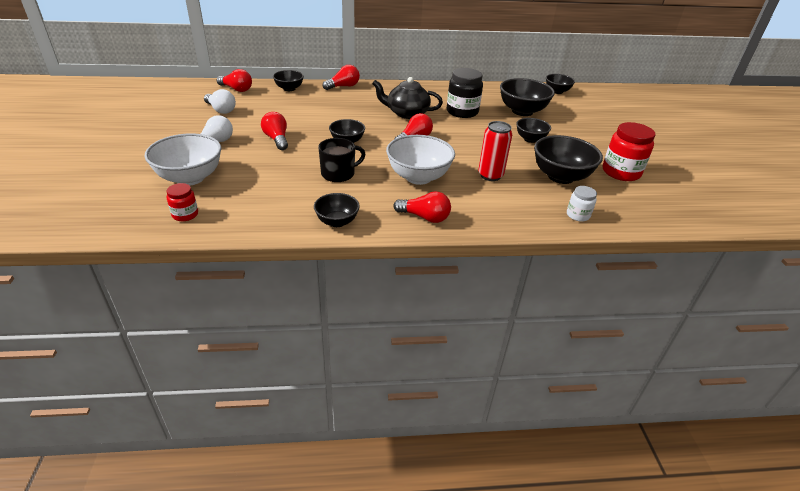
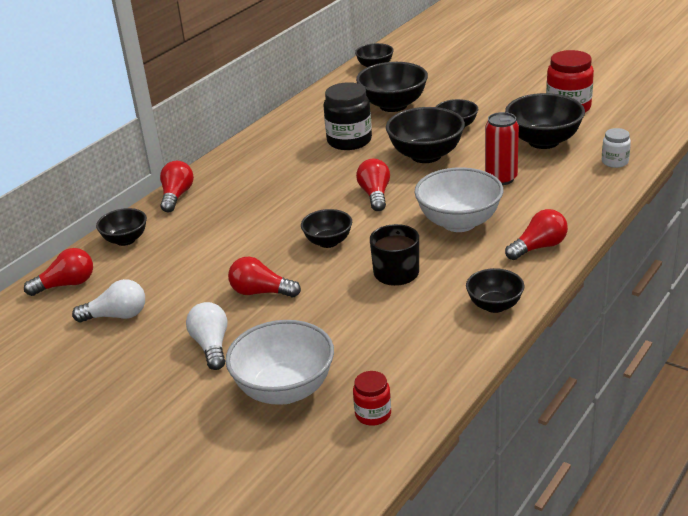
camera: 45 degrees left, 5 degrees down
black teapot [372,77,443,119] -> none
none -> black bowl [386,107,465,163]

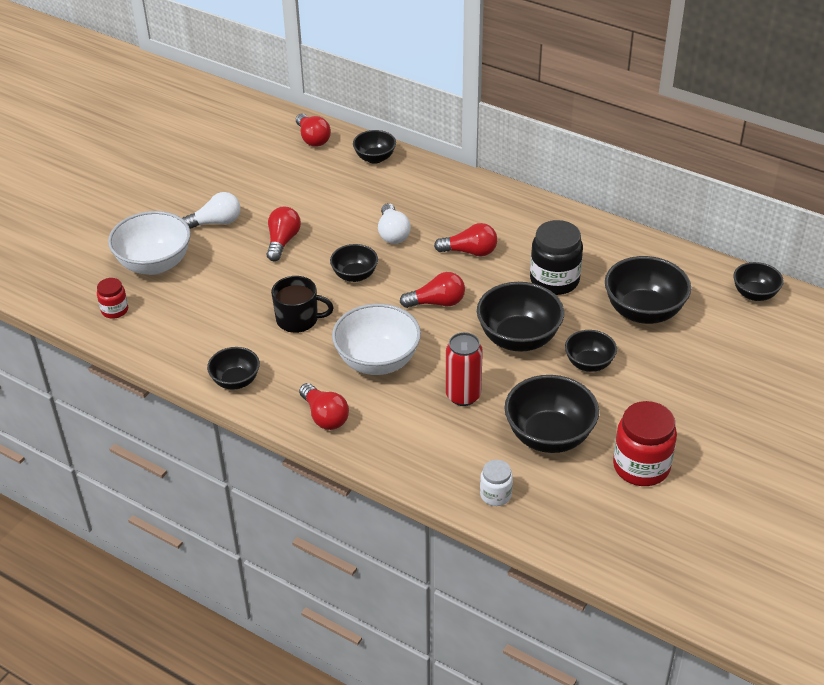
camera: 85 degrees right, 10 degrees up
white light bulb [72,279,145,322] -> white light bulb moved to [378,203,411,244]
red light bulb [160,161,194,213] -> red light bulb moved to [434,223,497,257]

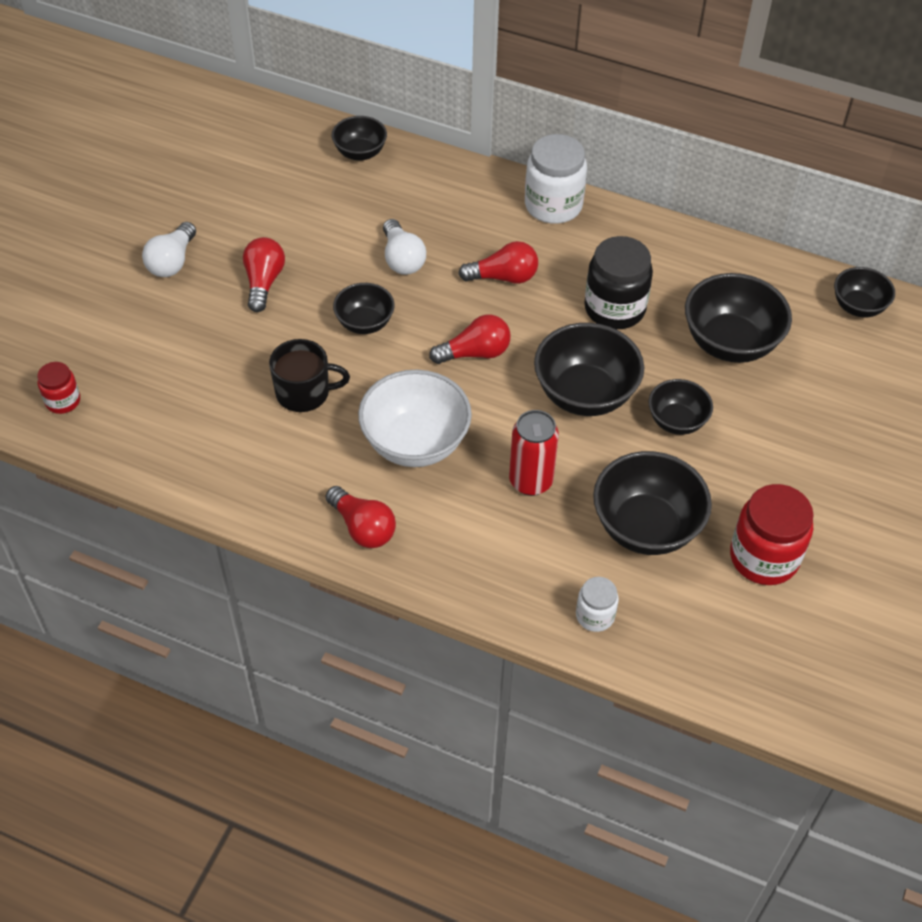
camera: 10 degrees left, 10 degrees up
white bowl [108,211,191,275] -> none
white light bulb [182,192,241,228] -> white light bulb turned 135 degrees clockwise [142,222,196,277]
black bowl [207,347,260,390] -> none
red light bulb [296,113,331,147] -> none
none -> white jar [525,134,587,224]

